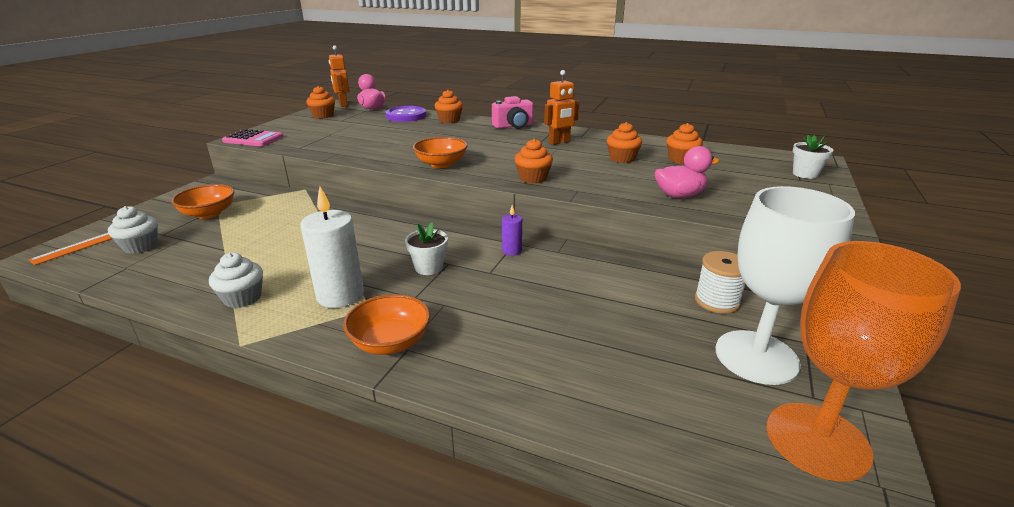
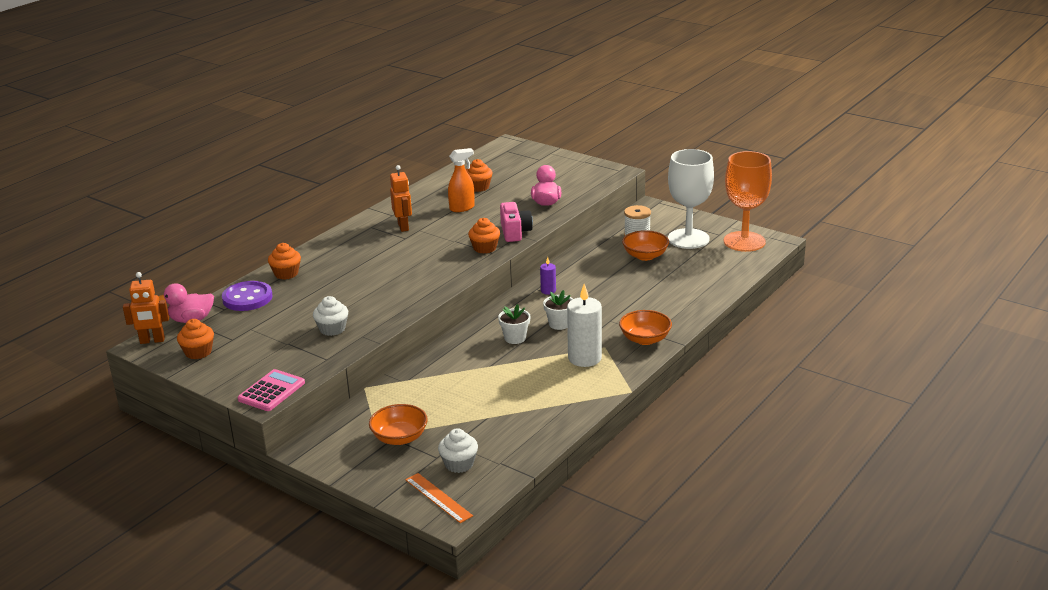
camera: 75 degrees left, 0 degrees up
white cupcake [209,253,263,308] -> white cupcake moved to [313,296,348,336]
orange bowl [413,137,468,168] -> orange bowl moved to [622,230,669,261]
pink camera [492,96,534,129] -> pink camera moved to [500,202,533,242]
orange cupcake [607,122,642,163] -> orange spray bottle [448,148,475,212]
white flower pot [793,135,834,179] -> white flower pot moved to [498,304,530,344]

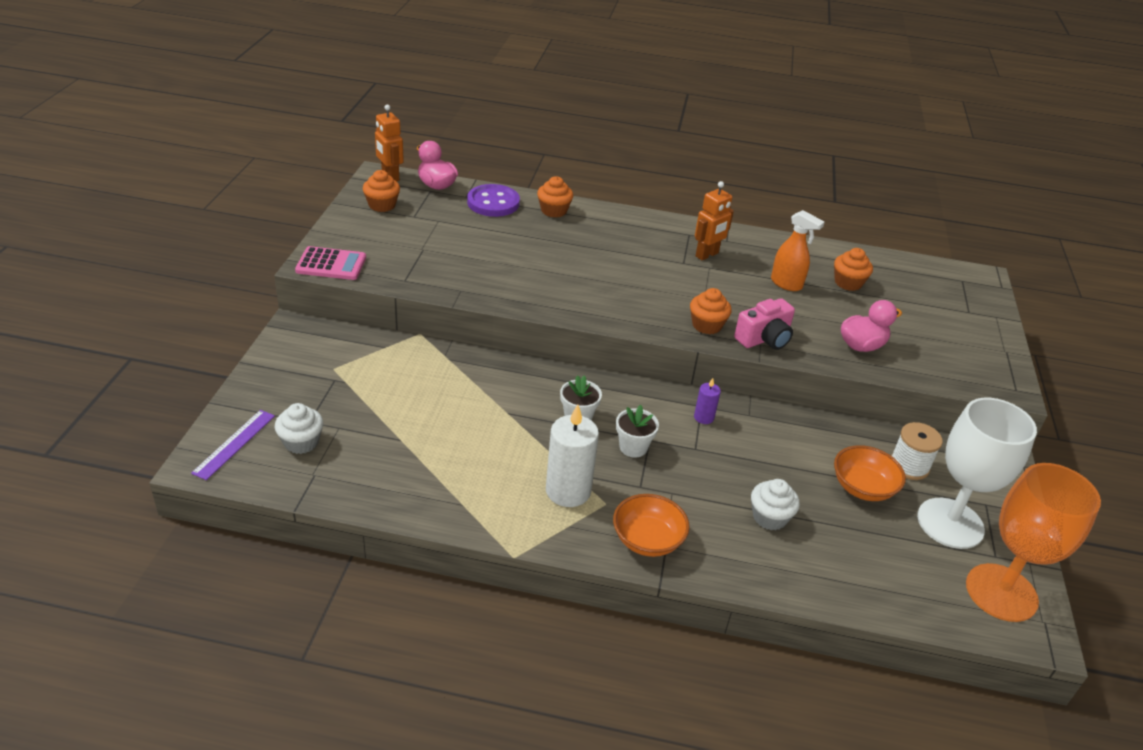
camera: 60 degrees right, 10 degrees up
white cupcake [313,296,348,336] -> white cupcake moved to [751,479,800,530]
orange bowl [369,404,428,445] -> none
orange ruler [405,473,473,523] -> purple ruler [191,410,275,480]

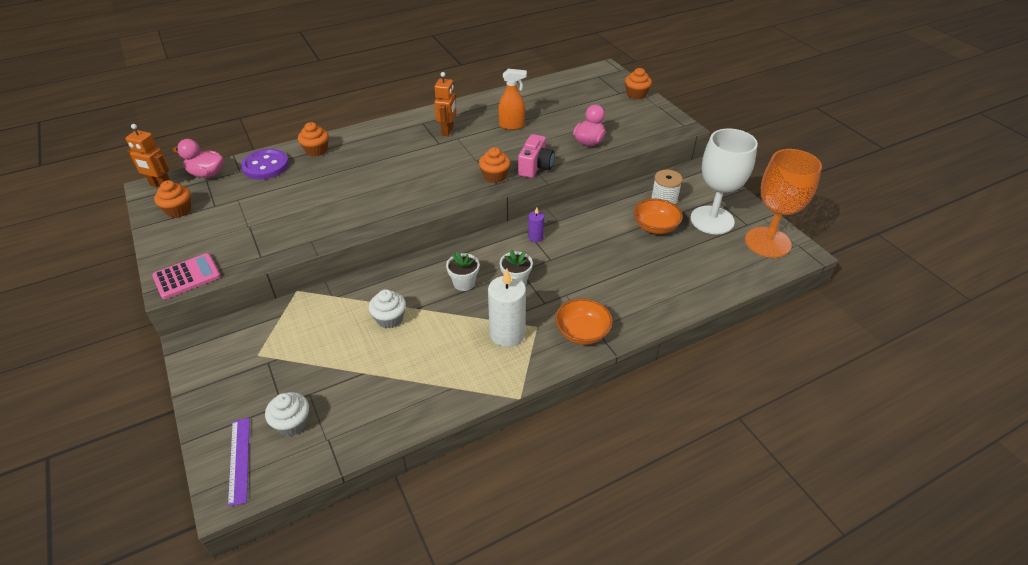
camera: 35 degrees left, 5 degrees up
white cupcake [751,479,800,530] -> white cupcake moved to [369,289,406,329]
orange cupcake [834,248,873,291] -> orange cupcake moved to [625,68,652,99]

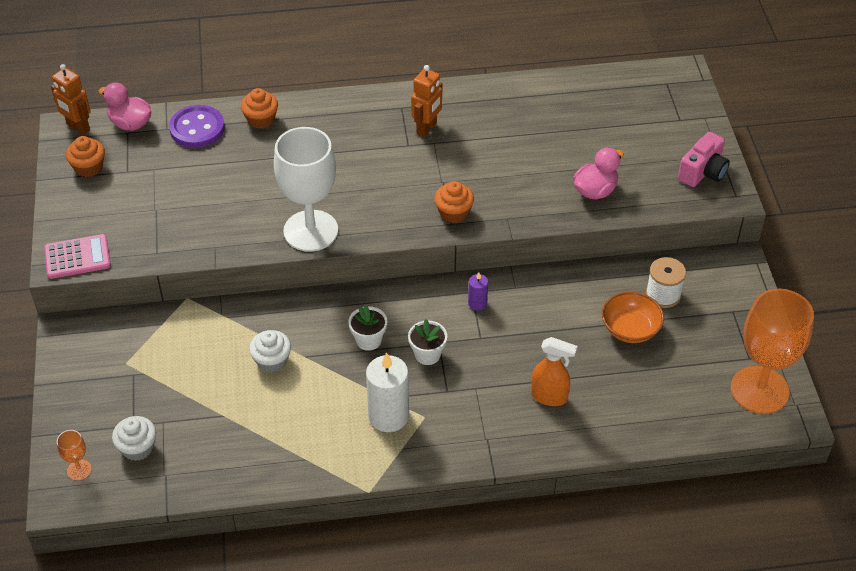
camera: 20 degrees right, 5 degrees up
purple ruler [228,418,250,507] -> orange goblet [57,430,92,480]
orange spray bottle [498,69,527,130] -> orange spray bottle moved to [531,337,578,406]
pink camera [518,134,554,178] -> pink camera moved to [678,132,730,187]
orange bowl [555,298,613,345] -> none
orange cupcake [625,68,652,99] -> none
white goblet [690,128,758,234] -> white goblet moved to [274,127,338,252]

